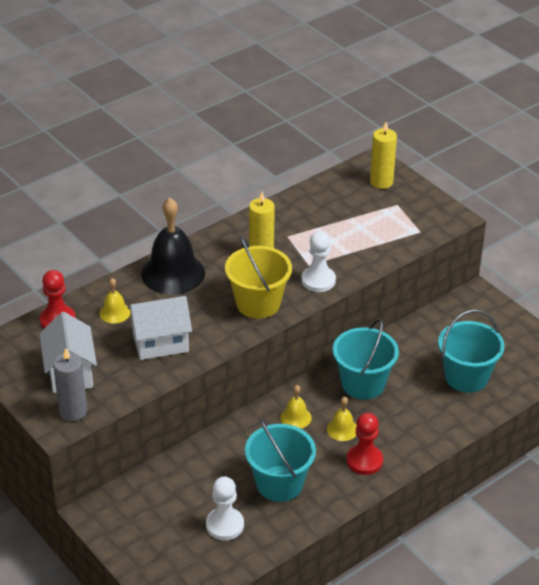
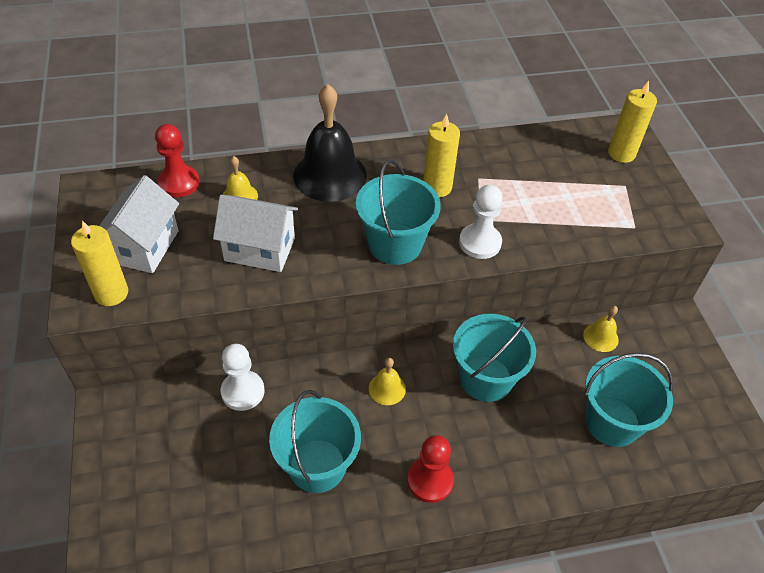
camera: 25 degrees right, 10 degrees up
grey candle [53,348,87,421] -> yellow candle [71,220,128,306]
white pawn [206,476,244,540] -> white pawn moved to [221,344,265,411]
yellow bucket [225,237,292,318] -> turquoise bucket [356,159,441,265]
yellow bell [327,397,357,441] -> yellow bell moved to [583,305,619,352]

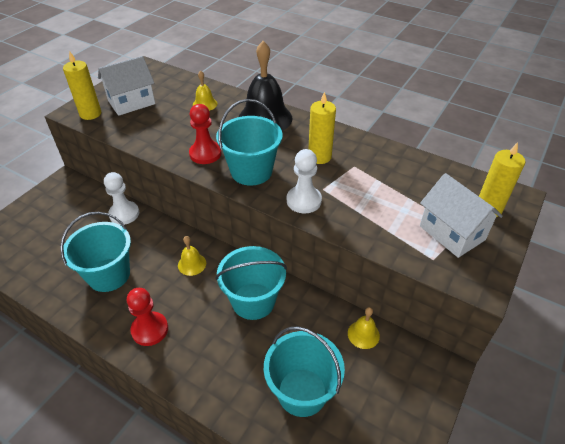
camera: 45 degrees right, 5 degrees down
red pawn [155,124,200,198] -> red pawn moved to [189,104,221,164]
white house [213,195,298,272] -> white house moved to [420,173,503,258]

